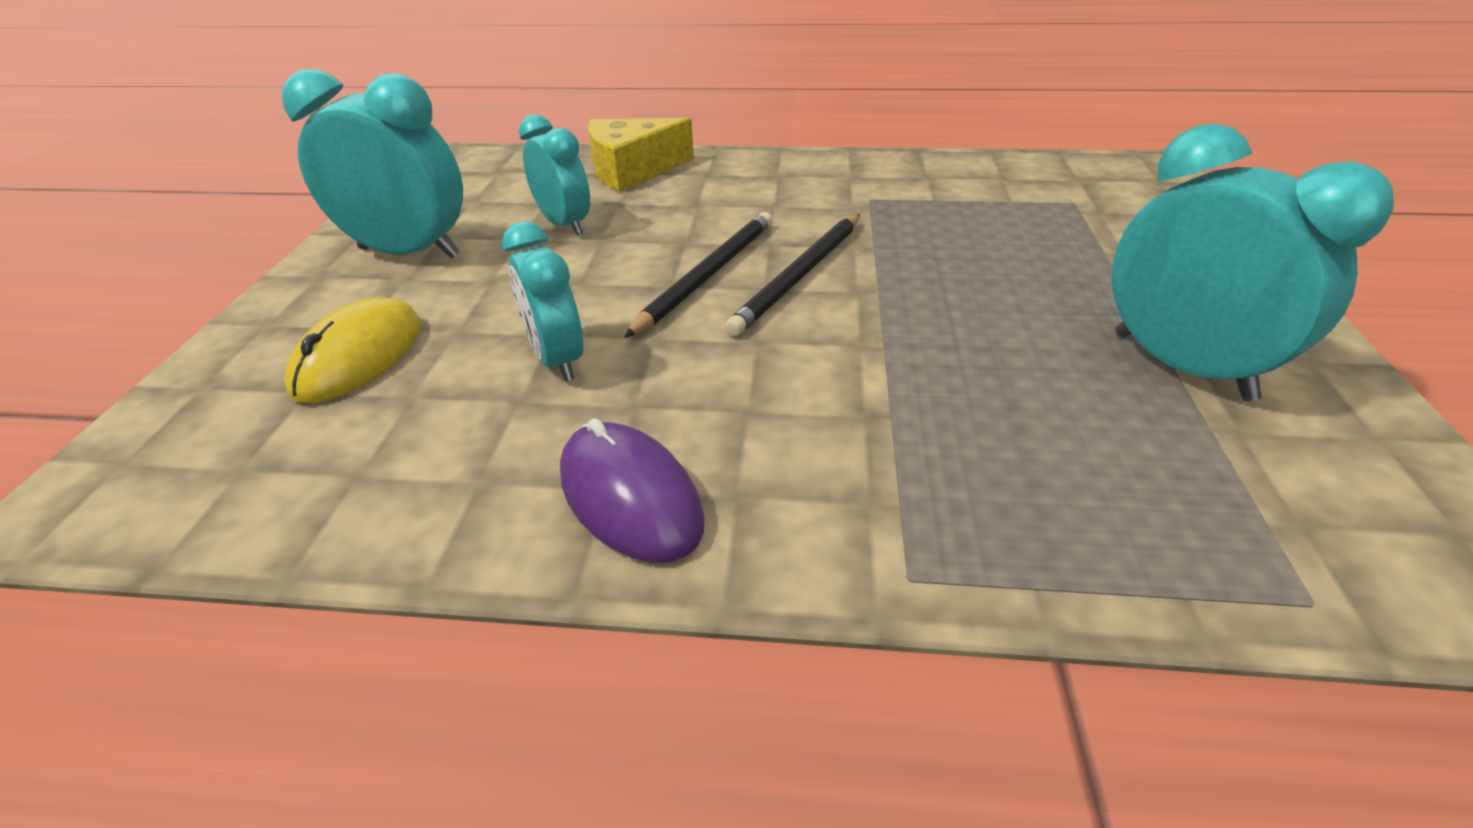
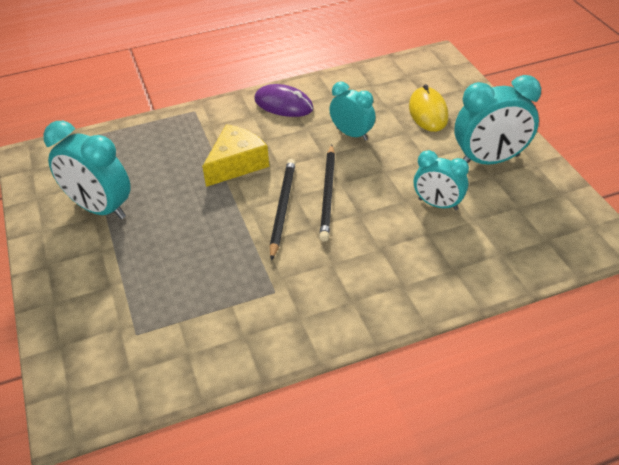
camera: 155 degrees right, 5 degrees up
yellow cheese [588,118,694,192] -> yellow cheese moved to [202,124,269,187]

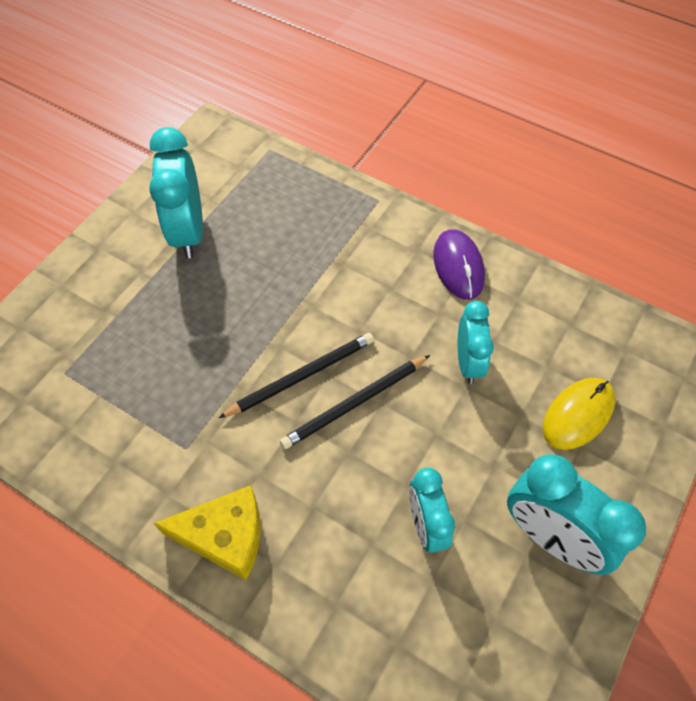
camera: 50 degrees right, 15 degrees up
yellow cheese [202,124,269,187] -> yellow cheese moved to [153,485,261,580]

